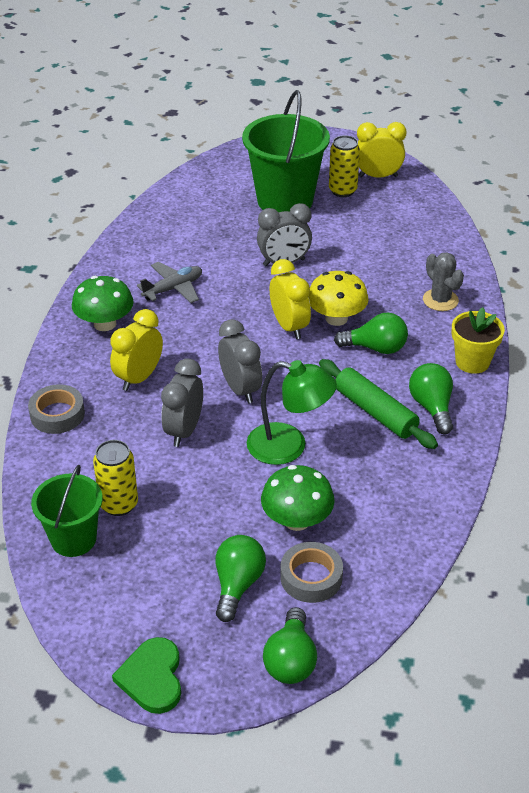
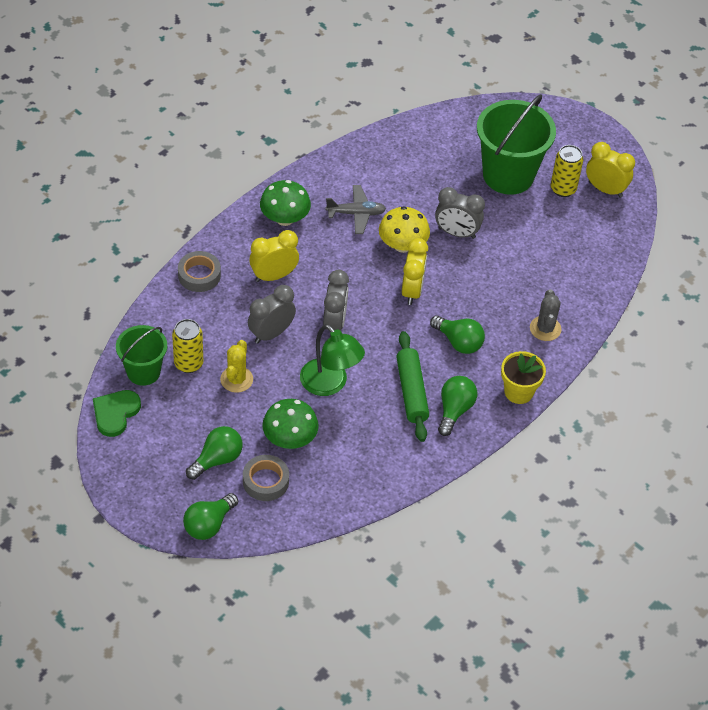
camera: 30 degrees right, 10 degrees up
green heart [112,637,181,714] -> green heart moved to [93,390,141,437]
yellow mushroom [309,271,369,326] -> yellow mushroom moved to [379,206,430,253]
none -> yellow cactus [220,340,253,393]

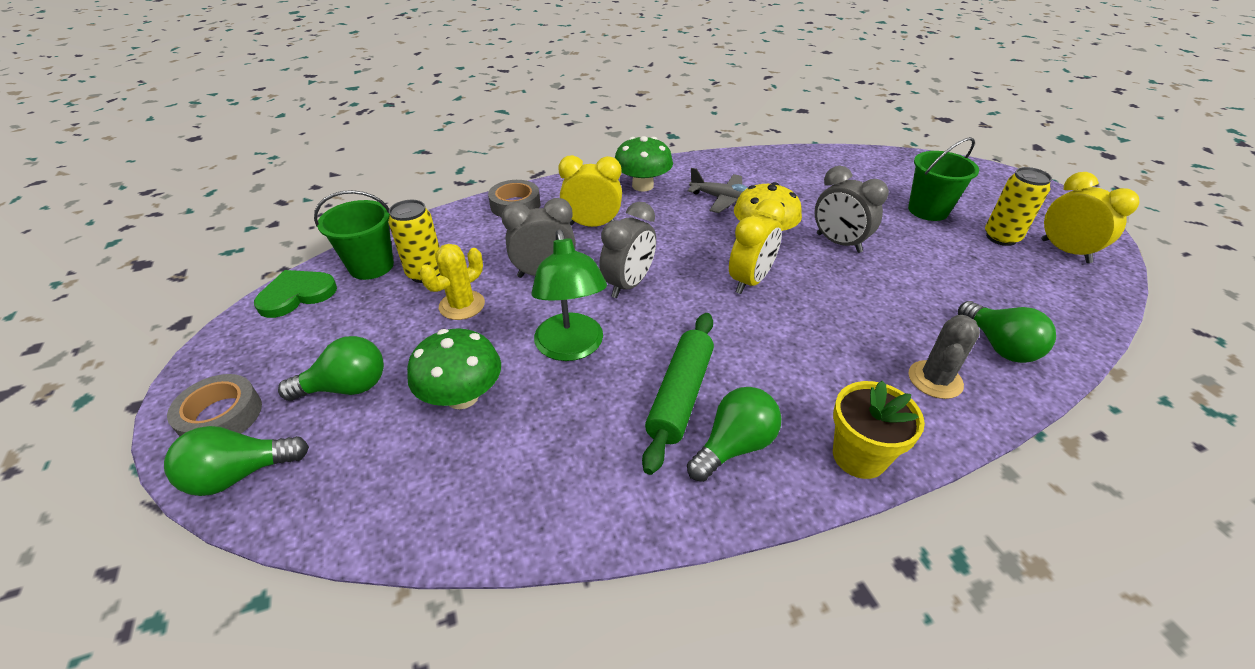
camera: 30 degrees right, 10 degrees down
grey tape [243,455,289,501] -> grey tape moved to [167,374,262,436]
green light bulb [430,315,485,354] -> green light bulb moved to [958,301,1056,363]
green bucket [477,94,556,195] -> green bucket [908,137,979,221], size x0.59

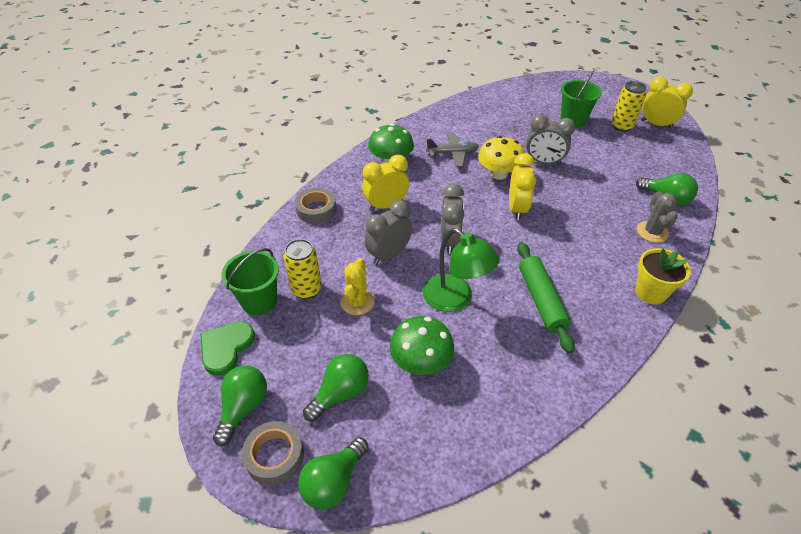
camera: 30 degrees left, 5 degrees up
green light bulb [687,387,781,482] -> green light bulb moved to [213,366,267,446]

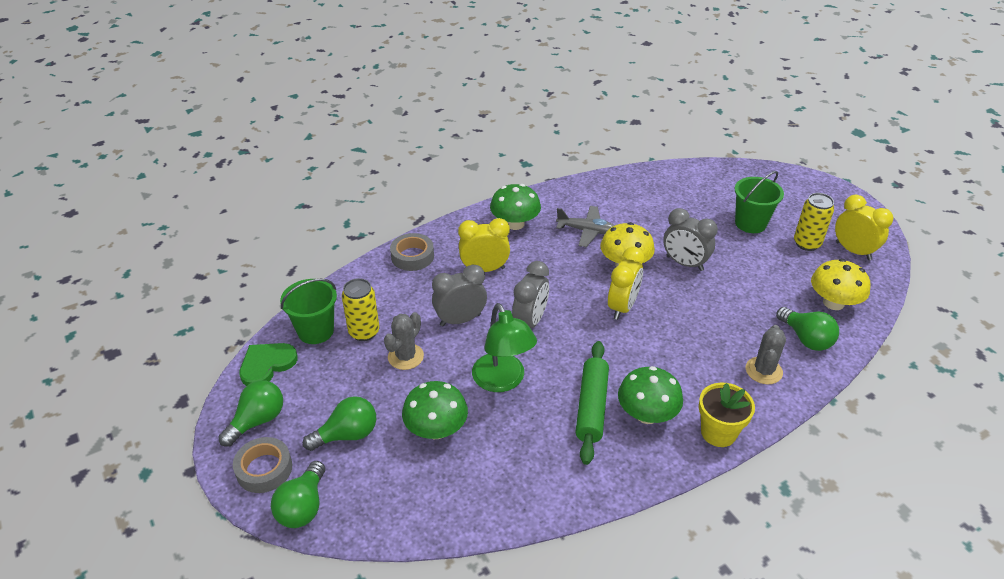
camera: 20 degrees right, 5 degrees down
green light bulb [298,437,369,510] -> green light bulb turned 45 degrees counterclockwise [271,461,325,528]
yellow cactus [340,258,375,315] -> grey cactus [384,312,424,370]
none -> green mushroom [618,366,683,424]
none -> yellow mushroom [811,259,870,310]

